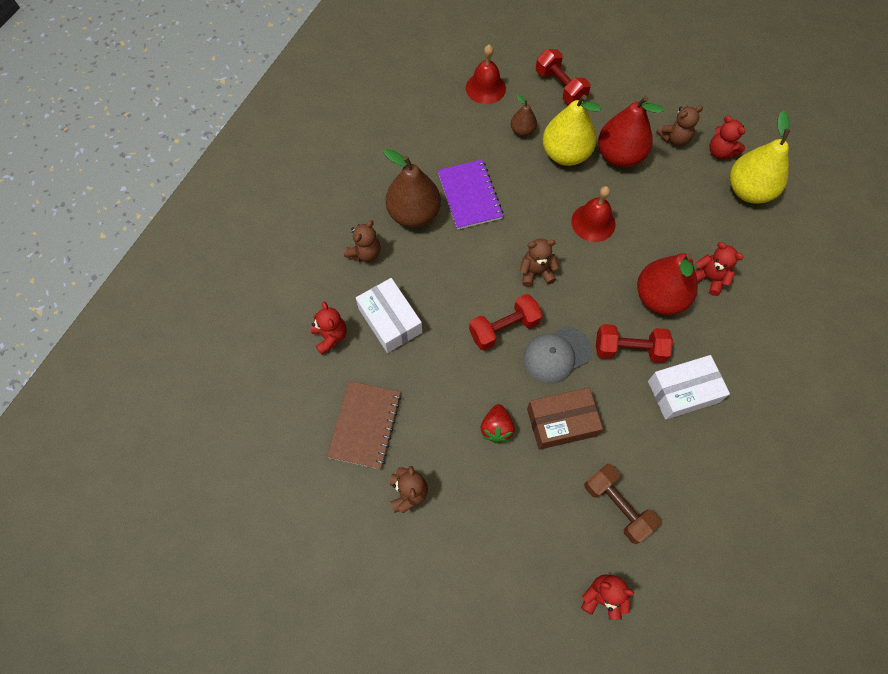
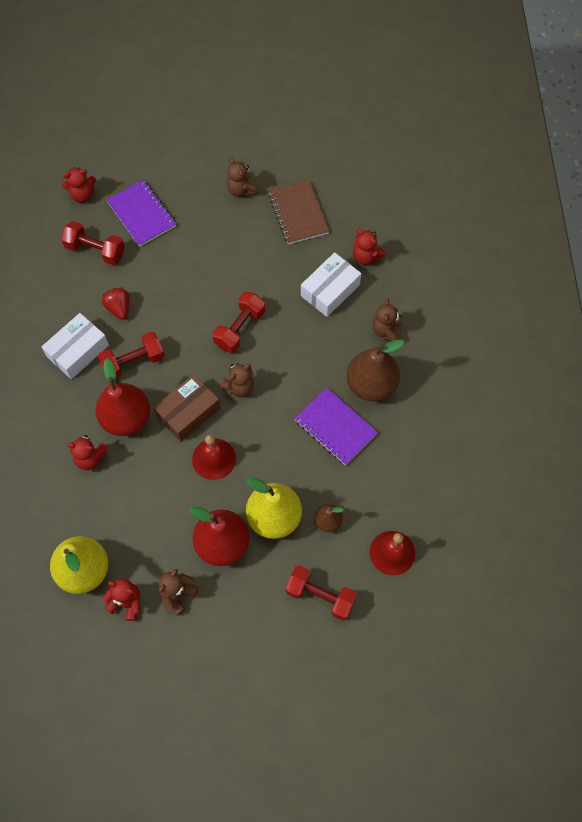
camera: 150 degrees right, 0 degrees up
white box [356,278,422,353] -> white box turned 75 degrees counterclockwise [301,252,361,317]
red strawberry [481,404,515,443] -> red strawberry moved to [102,287,129,320]
grey cap [523,327,592,384] -> none
brown box [527,388,603,450] -> brown box moved to [154,374,220,442]
brown dumbbell [584,464,661,544] -> red dumbbell [61,221,125,265]
none -> purple notebook [107,180,176,247]

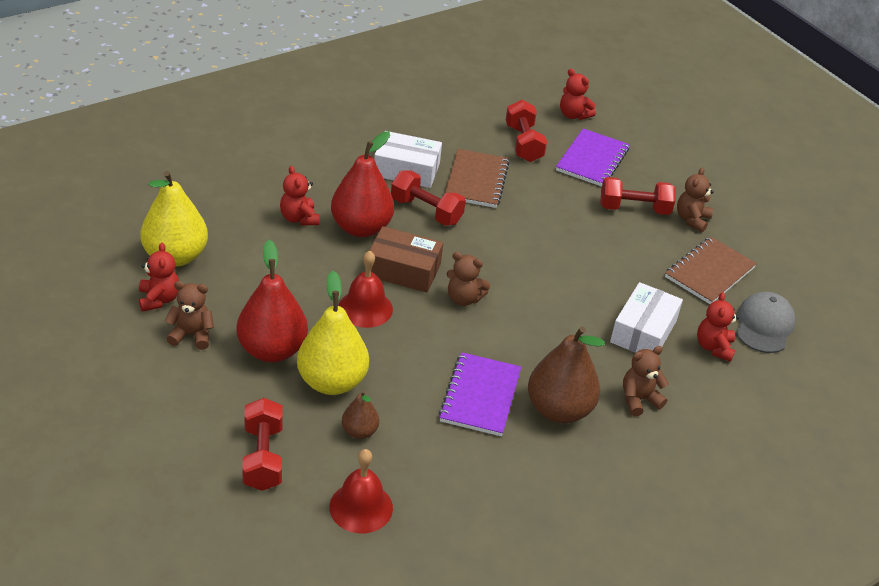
camera: 55 degrees right, 25 degrees down
red strawberry [102,287,129,320] -> brown notebook [445,149,510,208]
red dumbbell [213,292,265,353] -> red dumbbell moved to [600,177,676,215]
white box [301,252,361,317] -> white box turned 75 degrees counterclockwise [610,282,683,353]
none -> grey cap [736,292,795,353]

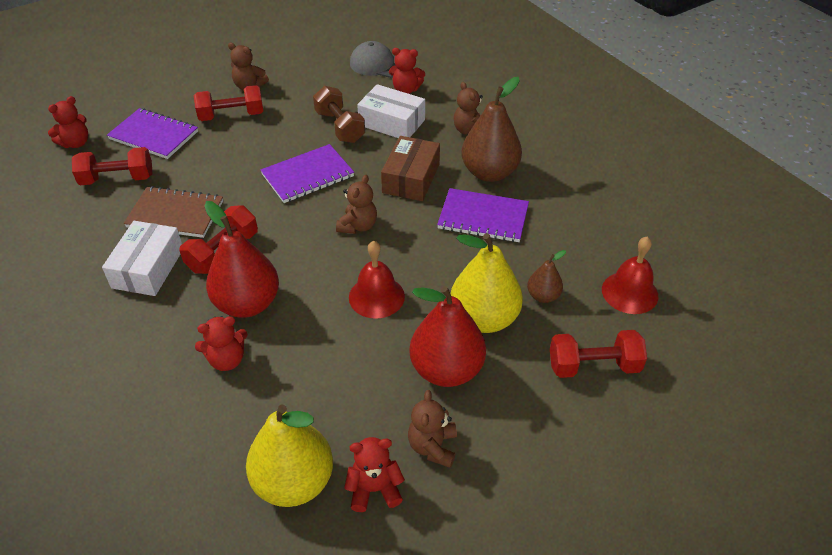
camera: 85 degrees left, 5 degrees up
brown box [370,226,443,292] -> brown box moved to [381,136,440,201]
red dumbbell [600,177,676,215] -> red dumbbell turned 75 degrees clockwise [194,85,263,121]
brown notebook [665,237,757,304] -> none
none -> purple notebook [261,144,354,203]
none -> brown dumbbell [313,86,365,143]

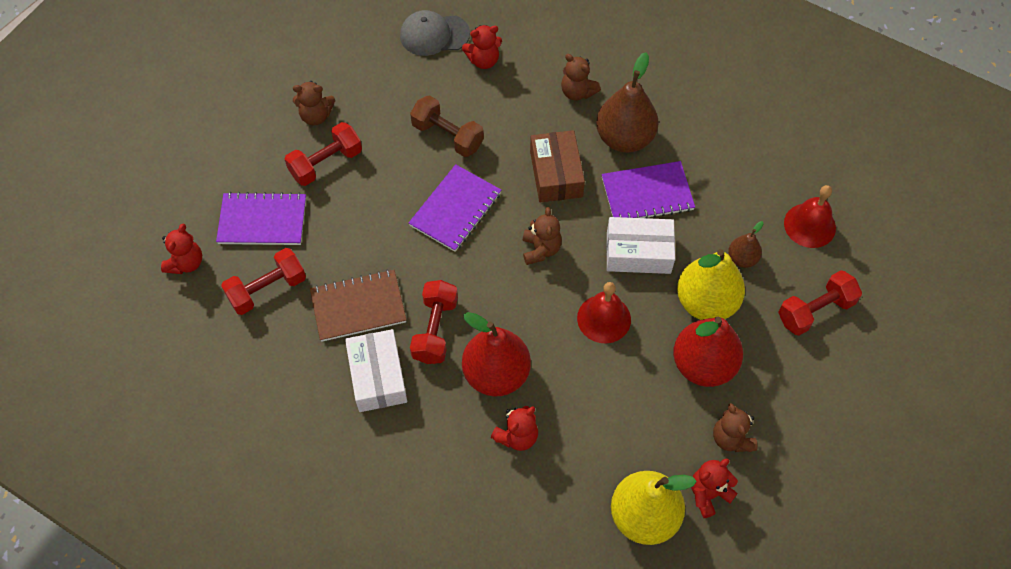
camera: 25 degrees left, 15 degrees up
white box [357,84,425,138] -> white box moved to [606,217,675,274]

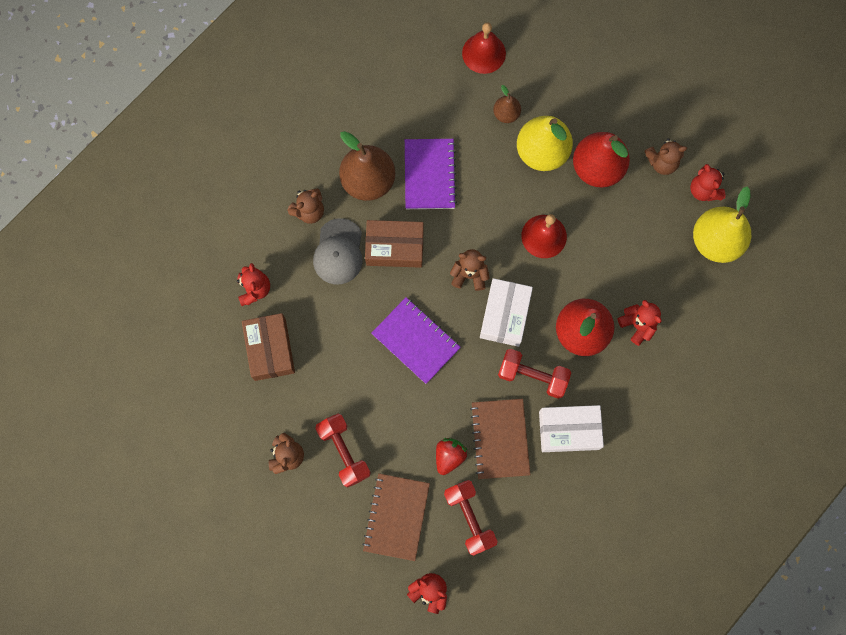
camera: 80 degrees left, 15 degrees up
purple notebook [216,192,306,245] -> brown notebook [362,473,430,561]
grey cap [400,10,470,56] -> grey cap moved to [313,218,362,284]
brown dumbbell [410,95,484,157] -> none
white box [606,217,675,274] -> white box moved to [480,278,533,347]
red dumbbell [778,270,862,336] -> none
none -> brown box [242,313,295,381]
none -> red strawberry [436,438,467,475]

